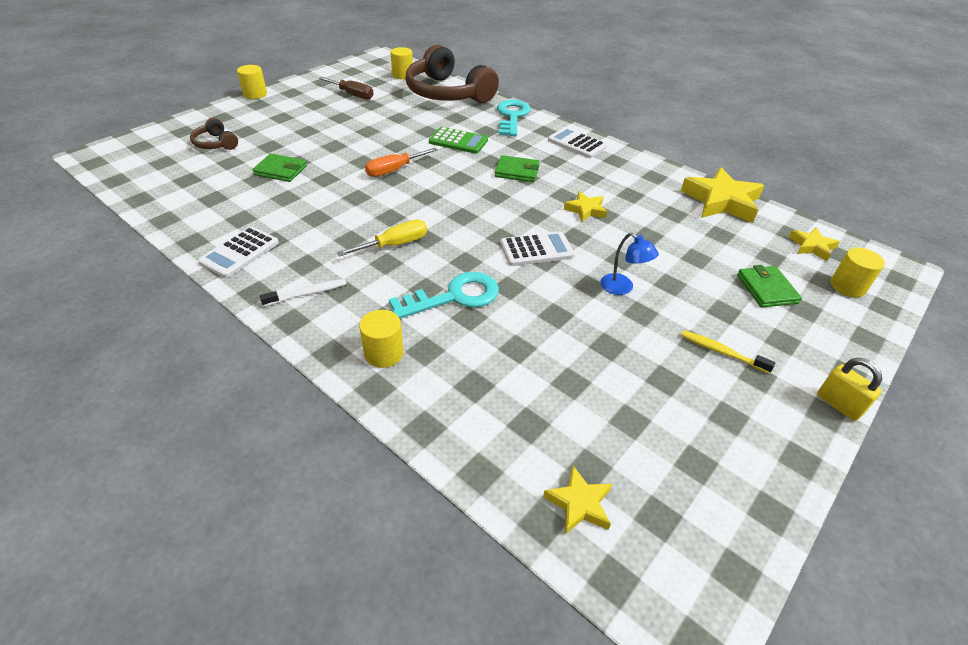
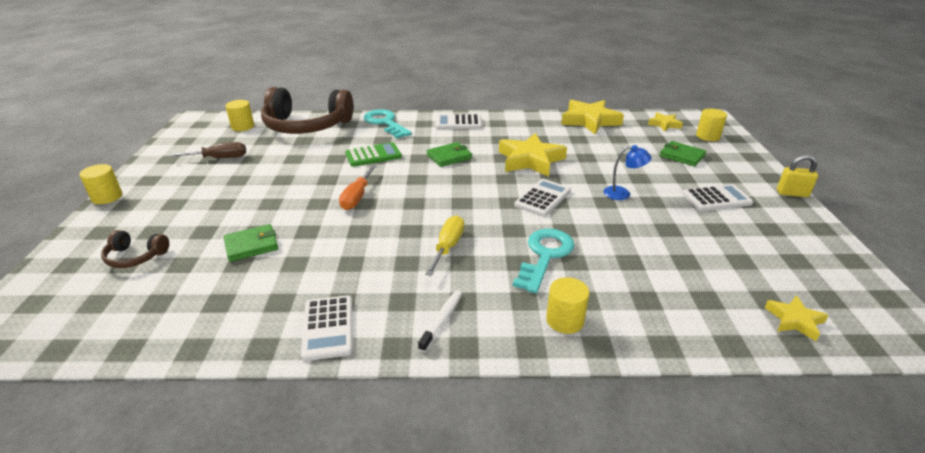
camera: 40 degrees left, 10 degrees down
yellow star [564,191,607,222] -> yellow star [499,133,567,177], size x1.89
yellow toothbrush [681,330,775,374] -> white calculator [682,184,753,211]

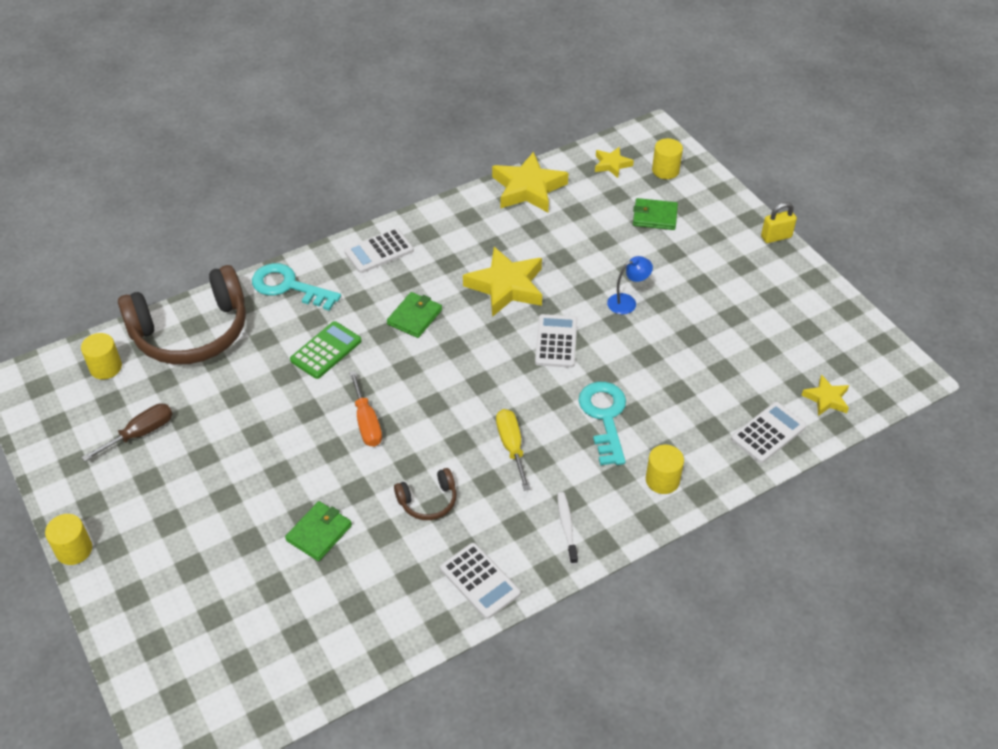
camera: 30 degrees left, 15 degrees up
brown headphones [101,230,169,268] -> brown headphones moved to [394,468,456,520]
white calculator [682,184,753,211] -> white calculator moved to [731,402,806,463]

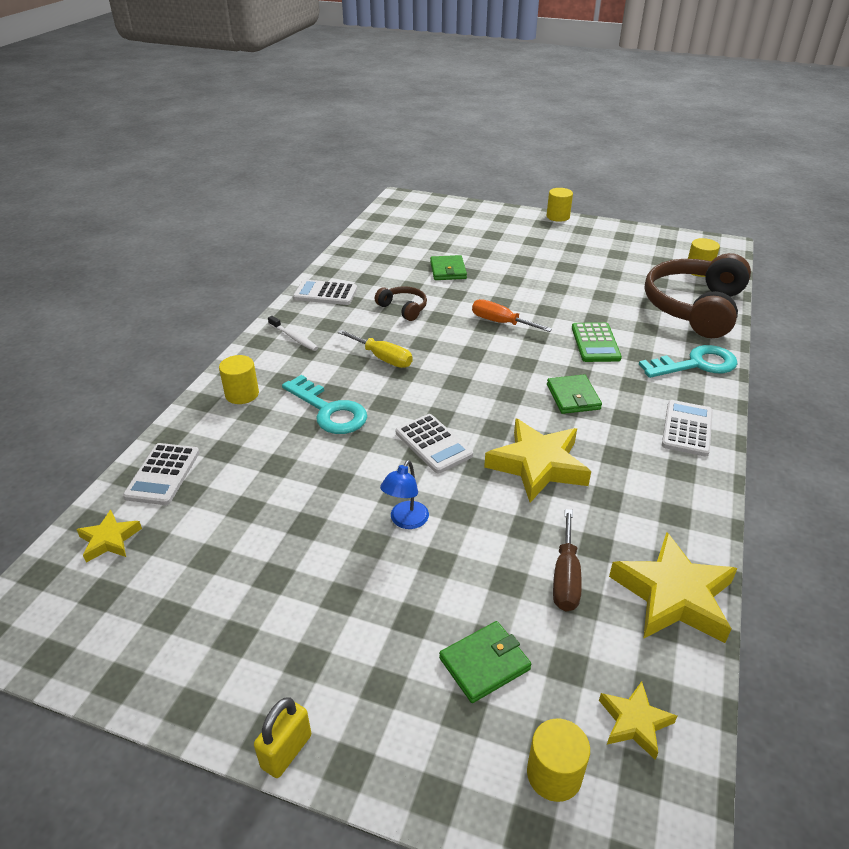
camera: 140 degrees right, 10 degrees down
brown screwdriver [81,403,173,461] -> brown screwdriver moved to [553,509,582,611]
brown headphones [394,468,456,520] -> brown headphones turned 105 degrees clockwise [375,286,427,321]

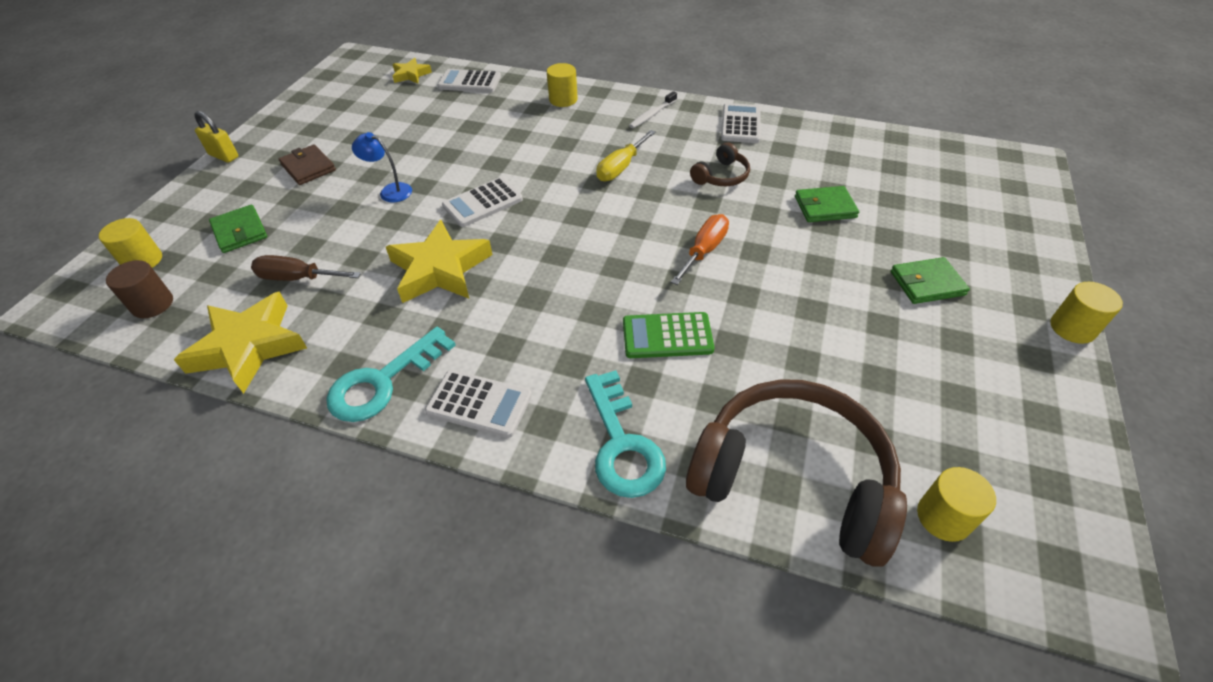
camera: 90 degrees right, 10 degrees up
turquoise key [282,375,367,434] -> turquoise key moved to [326,327,456,422]
green wallet [547,374,602,414] -> green wallet moved to [891,257,970,304]
yellow star [599,681,677,760] -> brown cylinder [106,260,173,318]
none -> brown wallet [279,144,336,185]

